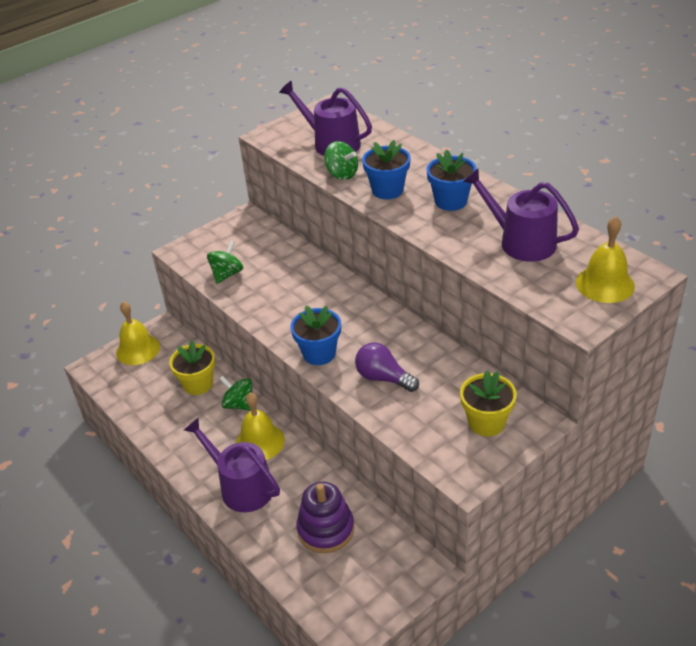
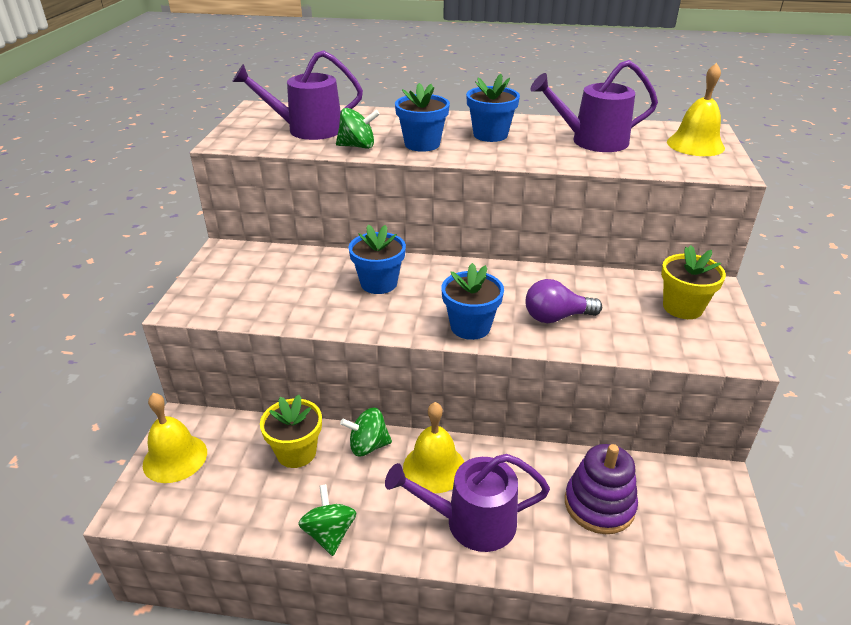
camera: 45 degrees left, 5 degrees down
green spinning top [207,240,243,284] -> green spinning top moved to [298,484,356,556]
none -> blue flower pot [349,224,406,294]

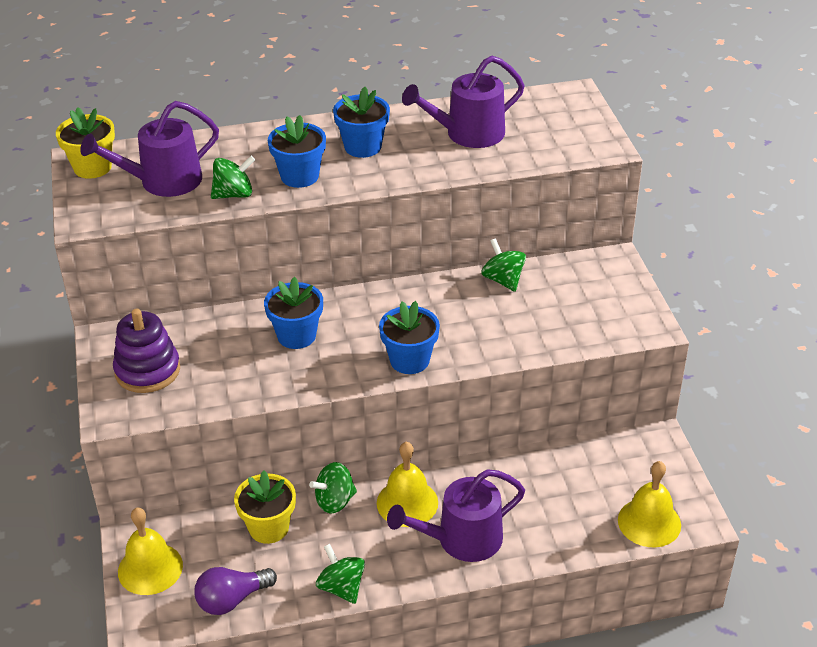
camera: 20 degrees left, 5 degrees up
purple light bulb [526,279,602,323] -> purple light bulb moved to [194,567,277,615]
purple stacking toy [565,444,638,534] -> purple stacking toy moved to [113,309,180,393]
yellow flower pot [661,245,726,319] -> yellow flower pot moved to [56,107,115,179]
yellow bell [667,63,725,156] -> yellow bell moved to [618,461,681,547]
none -> green spinning top [481,238,526,292]

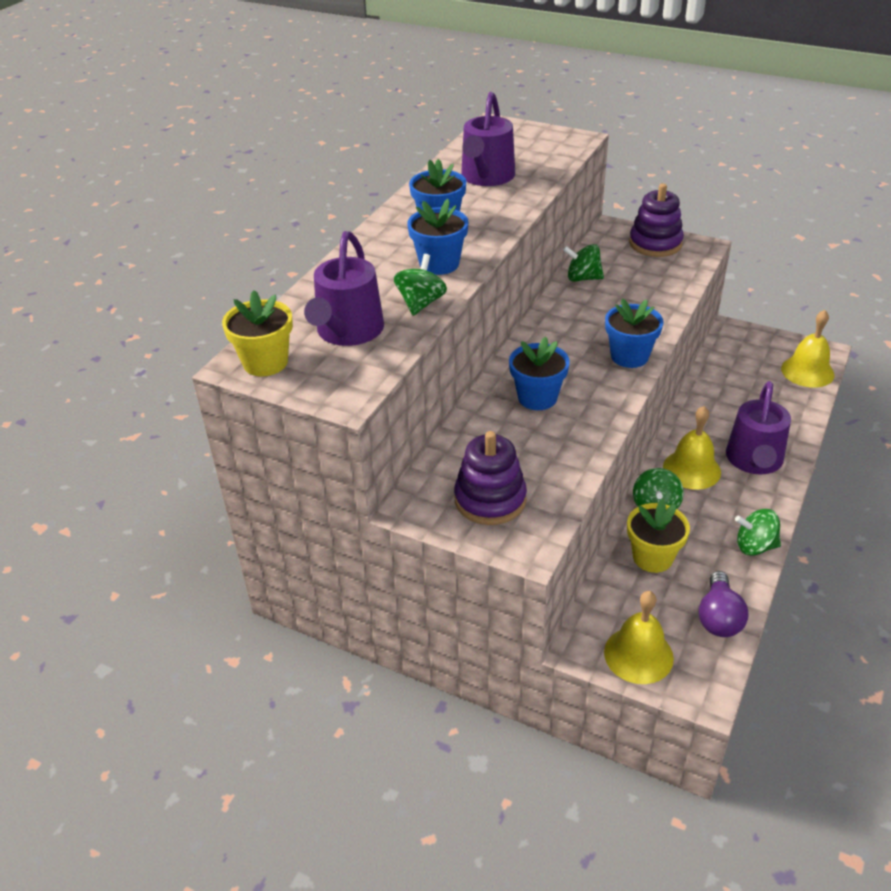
camera: 50 degrees left, 0 degrees up
none -> purple stacking toy [629,183,684,257]

